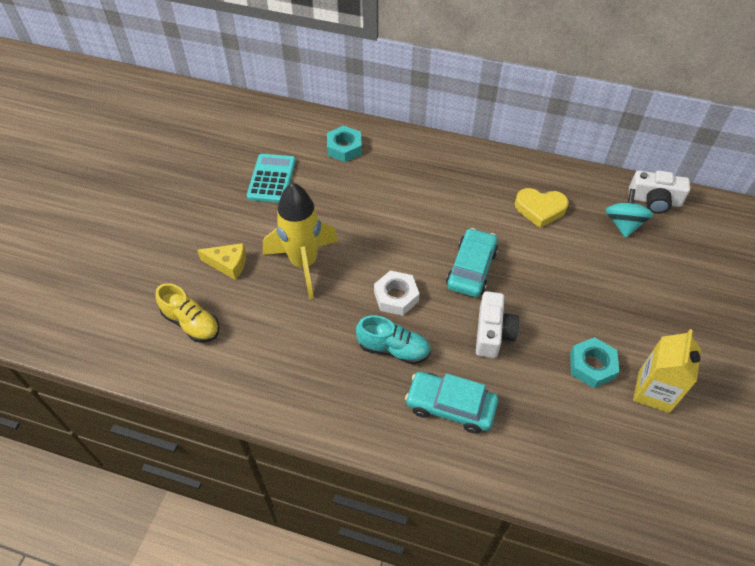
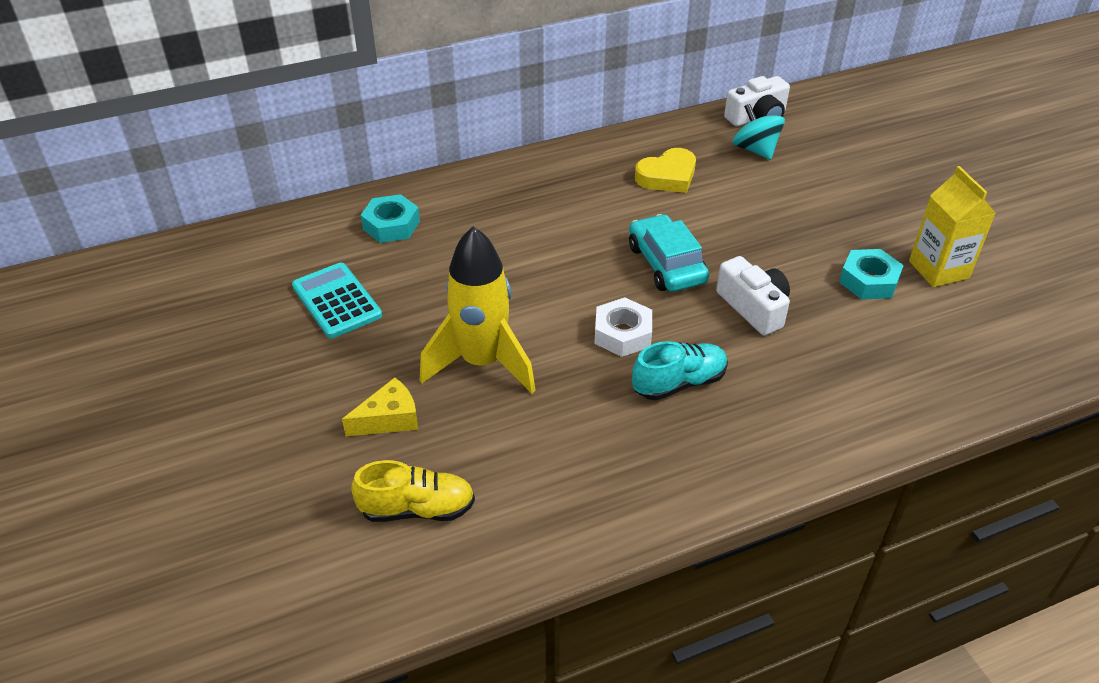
camera: 40 degrees left, 10 degrees down
turquoise car [405,372,498,434] -> none

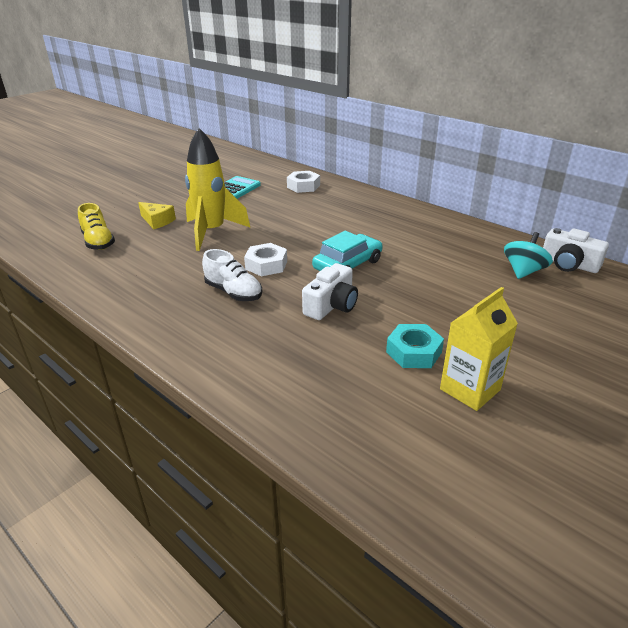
camera: 65 degrees right, 10 degrees down
turquoise nut [361,194,420,243] -> white nut [287,171,320,193]
turquoise shoe [632,341,728,400] -> white shoe [202,249,262,301]
yellow heart [635,148,696,193] -> none

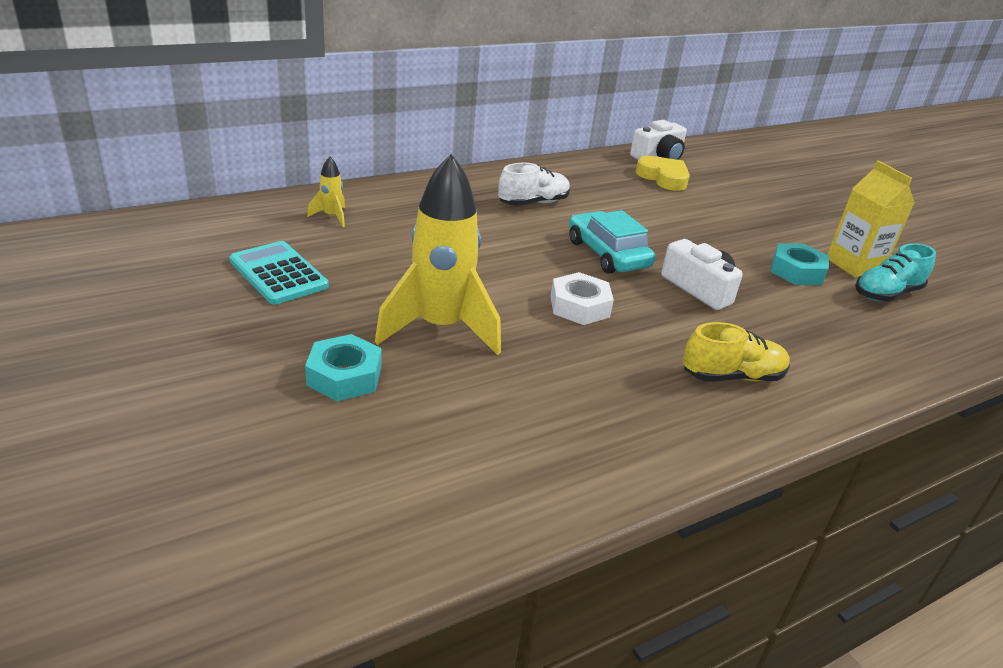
camera: 75 degrees left, 0 degrees up
yellow shoe [78,203,115,250] -> yellow shoe moved to [683,322,790,381]
yellow cheese [138,202,176,230] -> turquoise nut [305,334,382,401]
white shoe [202,249,262,301] -> white shoe moved to [498,163,570,206]
white nut [287,171,320,193] -> yellow rocket [307,156,345,227]
turquoise spinning top [504,232,553,279] -> yellow heart [636,156,690,191]
none -> turquoise shoe [855,243,936,302]

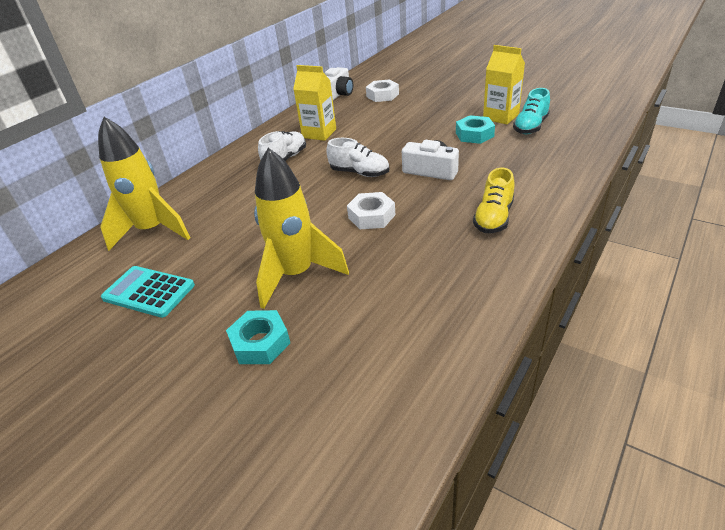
camera: 20 degrees left, 5 degrees up
yellow rocket [307,156,345,227] -> yellow rocket [98,117,191,251], size x2.34
turquoise car [569,210,655,274] -> white shoe [326,138,389,177]
yellow heart [636,156,690,191] -> none
yellow shoe [683,322,790,381] -> yellow shoe turned 150 degrees clockwise [473,168,514,233]
none -> yellow carton [293,65,336,141]
none -> white nut [366,79,399,102]

